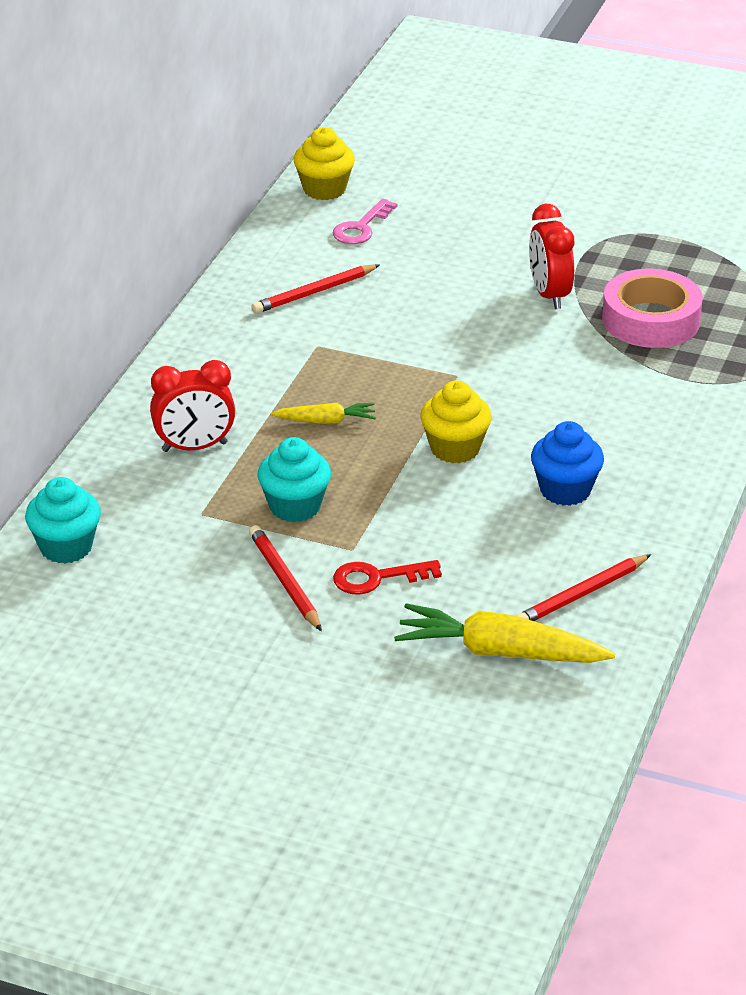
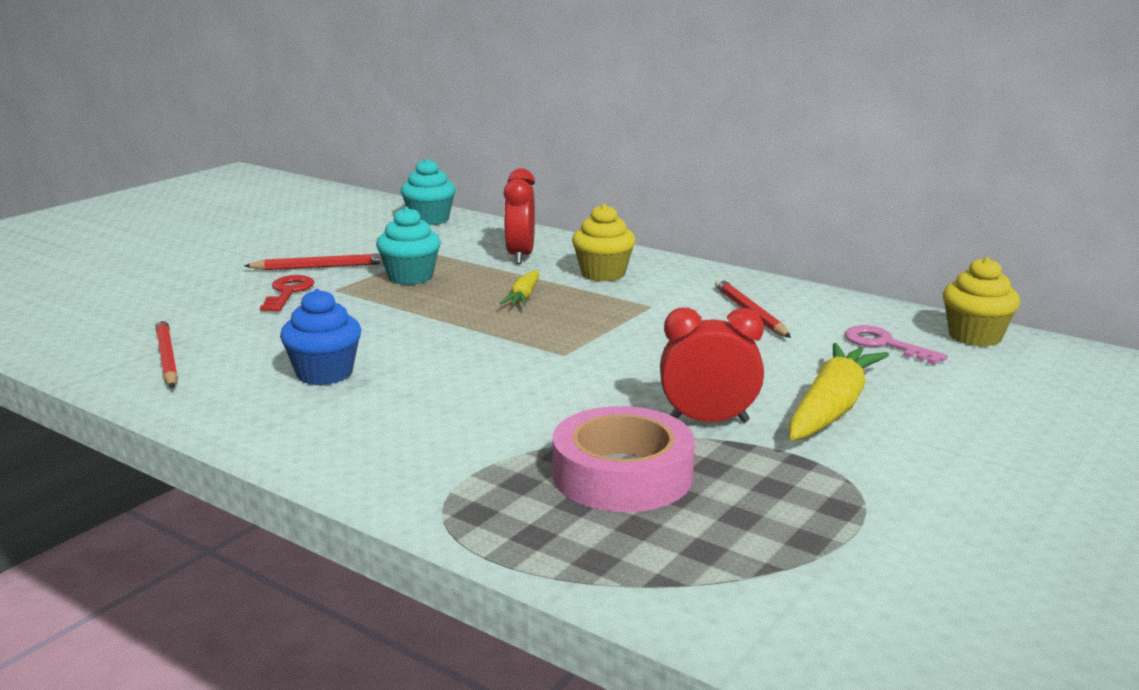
camera: 105 degrees right, 15 degrees down
yellow carrot [394,603,615,663] -> yellow carrot moved to [789,343,889,441]
yellow cupcake [420,380,492,463] -> yellow cupcake moved to [572,204,636,281]

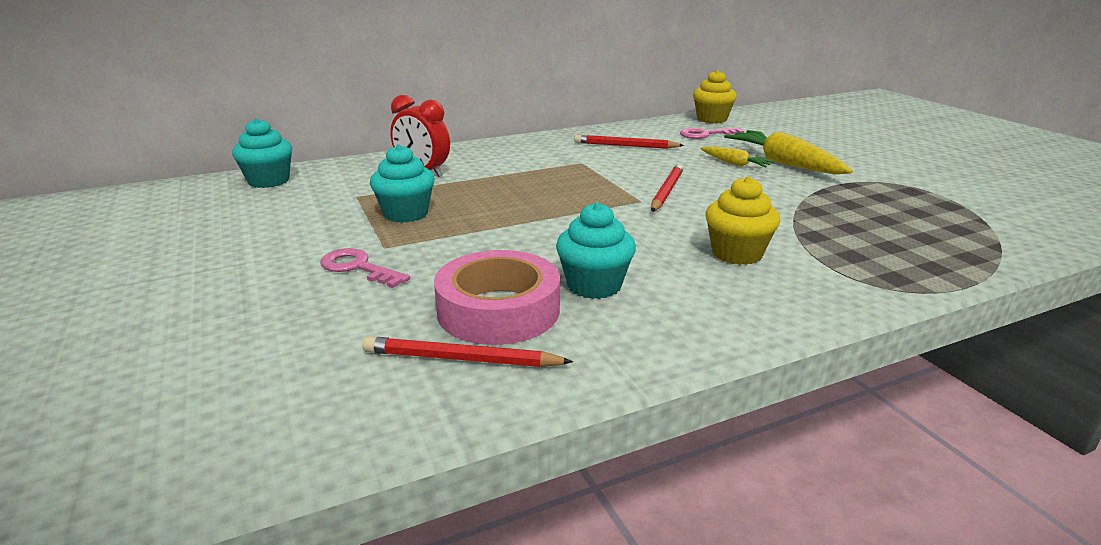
camera: 60 degrees left, 5 degrees up
red pencil [244,254,383,270] -> red pencil moved to [651,164,684,212]
red key [260,275,315,312] -> pink key [320,248,410,288]
blue cupcake [280,289,361,385] -> turquoise cupcake [556,202,636,299]
yellow carrot [500,270,539,306] -> yellow carrot moved to [700,146,775,168]
pink tape [552,406,695,512] -> pink tape moved to [434,250,560,345]
yellow cupcake [572,204,636,281] -> yellow cupcake moved to [706,176,780,265]
red clock [660,307,764,422] -> none

